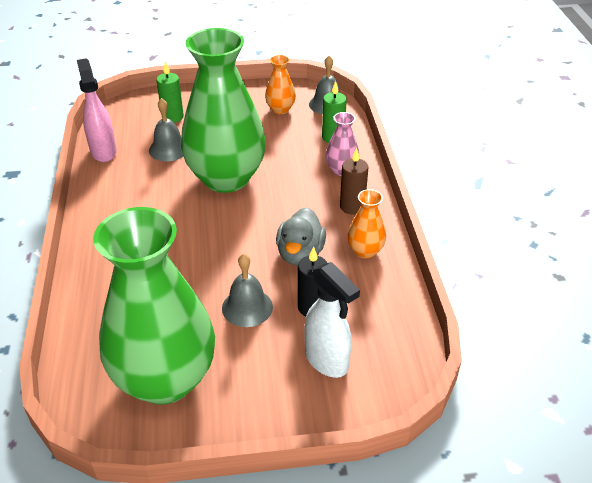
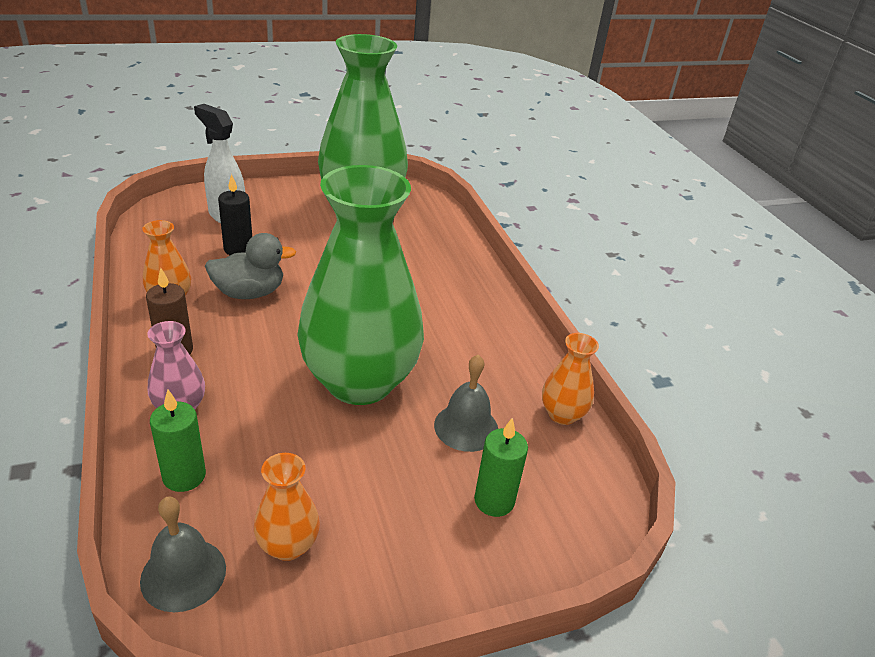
camera: 165 degrees right, 5 degrees down
pink spray bottle [77,58,117,162] -> orange vase [542,333,599,425]
grey bell [222,254,273,327] -> none
grey duck [276,208,326,265] -> grey duck turned 75 degrees clockwise [205,233,296,299]

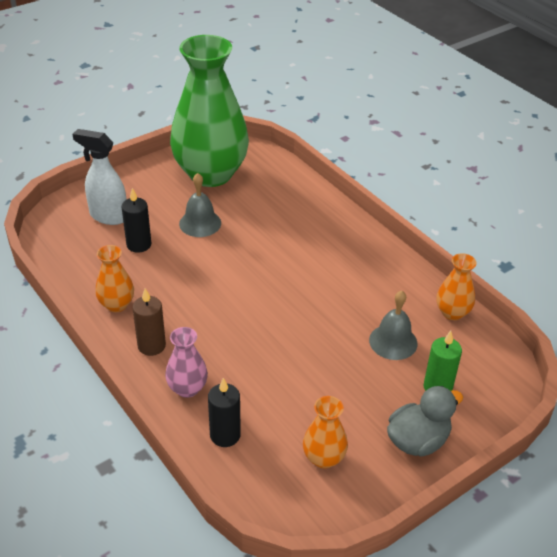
camera: 15 degrees left, 5 degrees up
grey bell [140,497,226,612] -> grey bell moved to [179,173,221,237]
green candle [150,389,206,492] -> black candle [208,378,241,447]
grey duck [205,233,296,299] -> grey duck moved to [387,386,463,457]
green vase [297,165,424,405] -> none

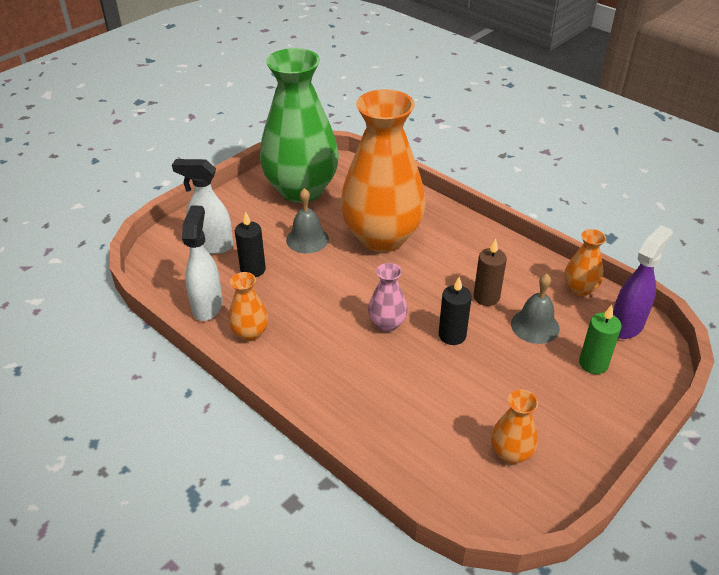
camera: 10 degrees left, 0 degrees up
brown candle [132,288,166,356] -> brown candle moved to [474,239,507,306]
pink vase [165,327,208,398] -> pink vase moved to [368,263,407,332]
black candle [208,378,241,447] -> black candle moved to [439,277,472,345]
grey duck [387,386,463,457] -> none
none -> white spray bottle [182,205,223,321]
none -> orange vase [340,89,426,253]
none -> purple spray bottle [613,225,673,339]

